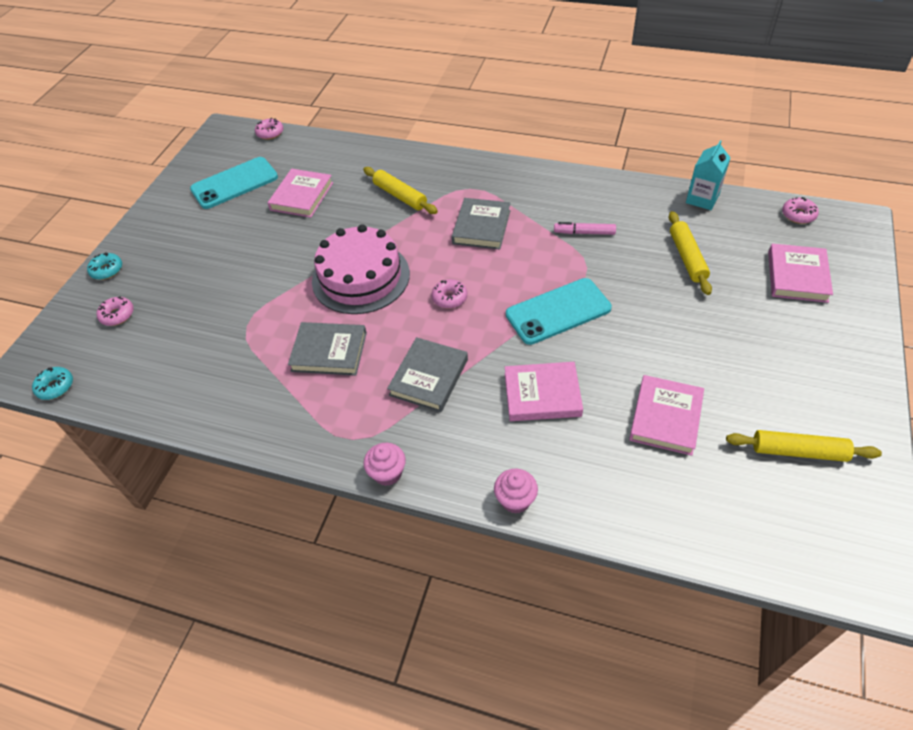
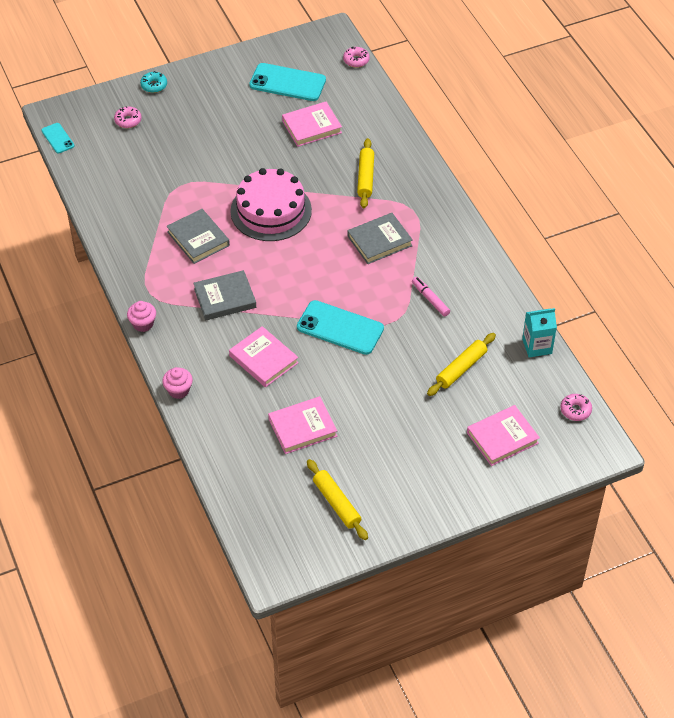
camera: 45 degrees right, 0 degrees up
turquoise donut [32,367,73,400] -> turquoise phone [41,123,74,153]
pink donut [432,279,467,309] -> none

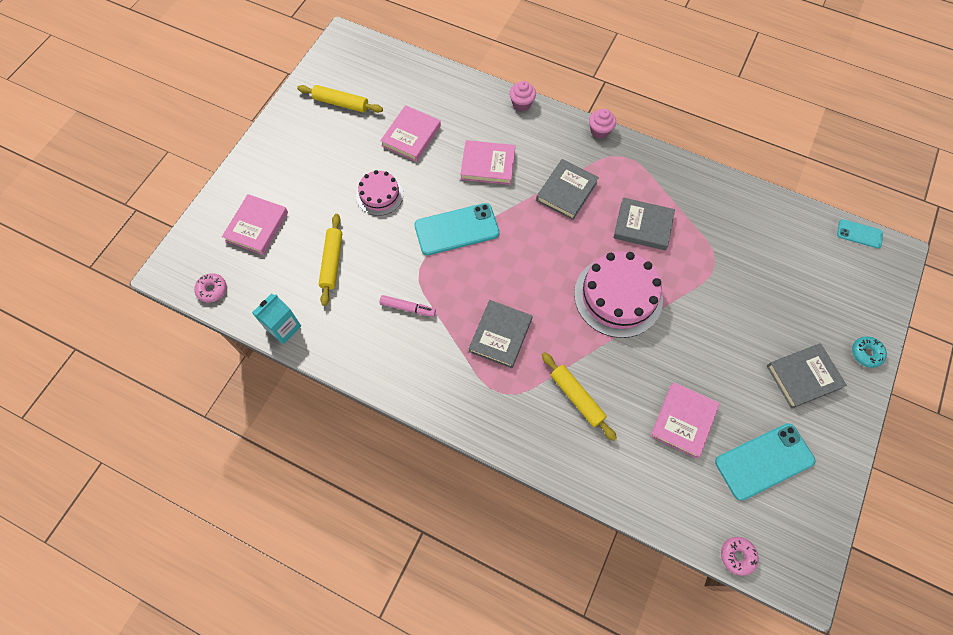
camera: 140 degrees right, 15 degrees up
pink donut [114,106,142,128] -> none
none -> pink cake [356,170,403,216]
none -> grey book [767,343,847,409]

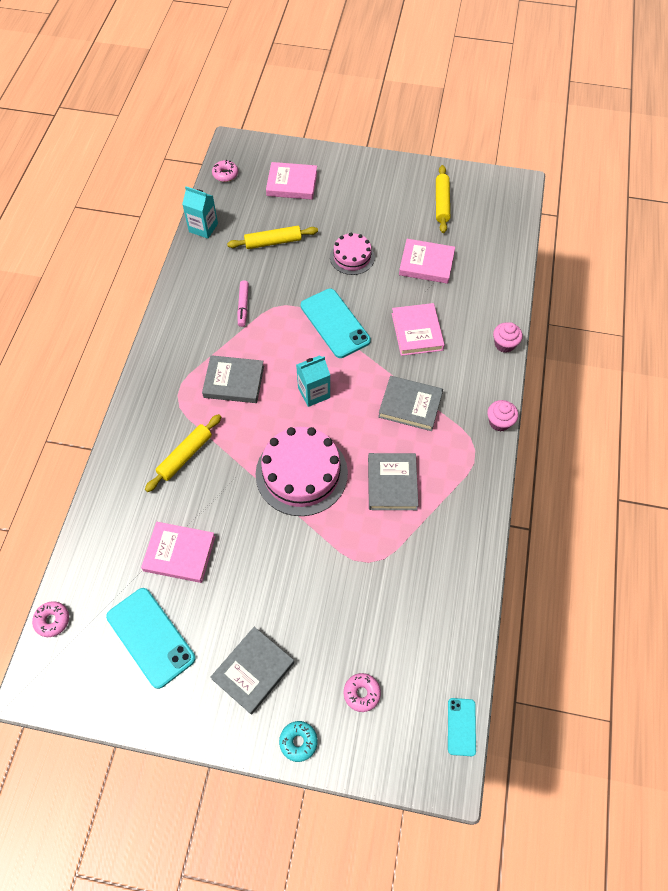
camera: 75 degrees right, 5 degrees down
grey book [767,343,847,409] -> grey book turned 75 degrees clockwise [210,627,294,714]
none -> turquoise carton [296,356,330,407]
none -> pink donut [344,673,381,712]

